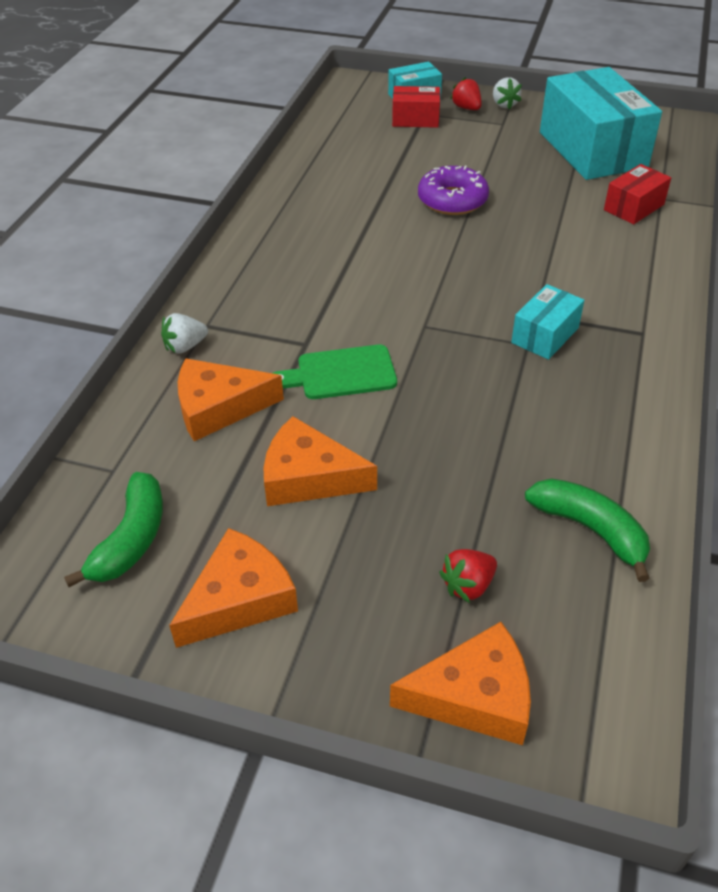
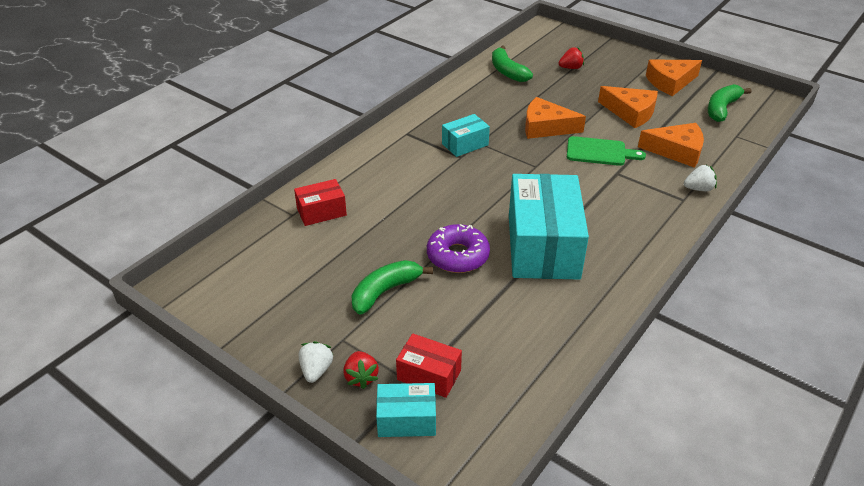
camera: 160 degrees left, 5 degrees down
orange cheese [390,622,531,745] -> orange cheese moved to [525,97,586,139]
turquoise box [540,67,662,180] -> turquoise box moved to [509,174,589,280]
none -> green banana [351,260,433,315]

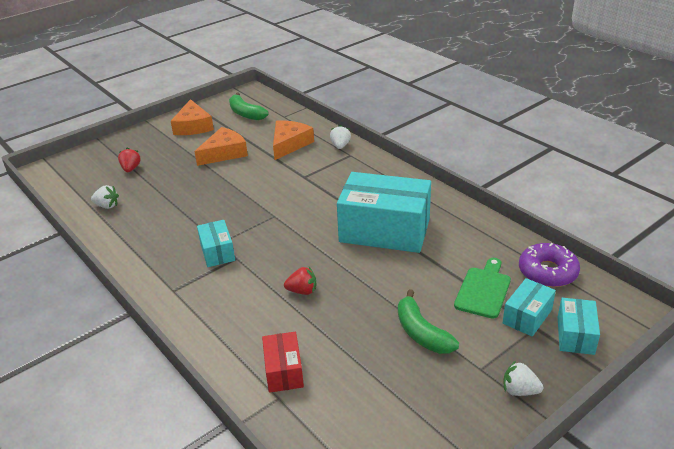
camera: 75 degrees left, 5 degrees down
red strawberry [343,351,379,389] -> red strawberry moved to [284,267,316,295]
red box [396,333,462,398] -> turquoise box [503,278,556,337]
purple donut [427,224,490,273] -> purple donut moved to [519,243,580,287]
green banana [492,45,533,82] -> white strawberry [91,185,119,209]
orange cheese [525,97,586,139] -> none
green cutting board [567,136,646,166] -> green cutting board moved to [454,258,511,319]

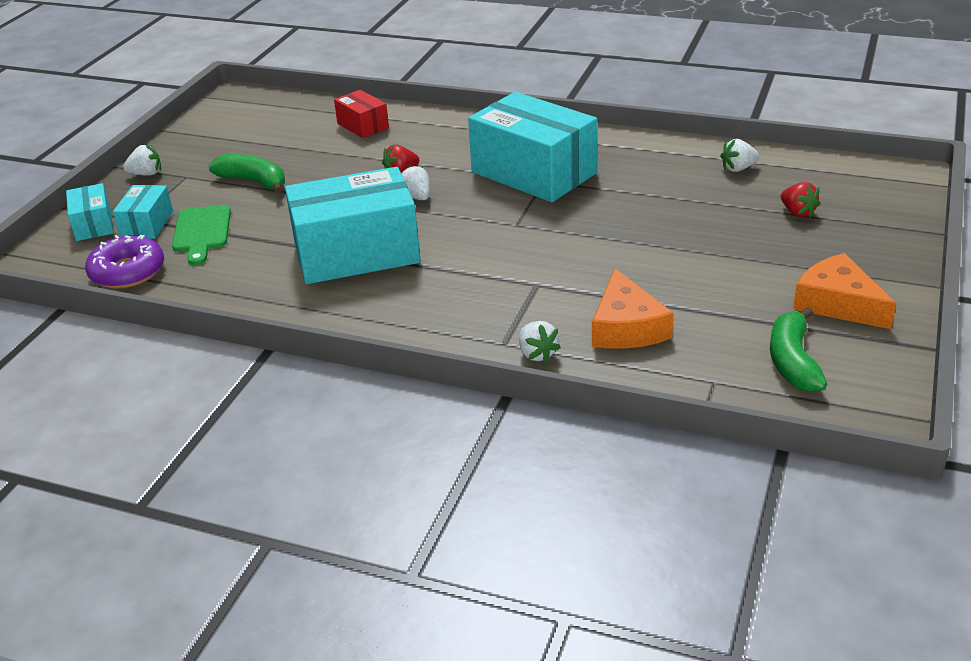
camera: 150 degrees right, 0 degrees up
orange cheese [194,127,248,166] -> none
turquoise box [197,220,235,267] -> turquoise box [468,92,597,202], size x2.07
green banana [229,93,268,120] -> green banana turned 105 degrees counterclockwise [770,307,827,392]
none -> white strawberry [401,164,430,200]

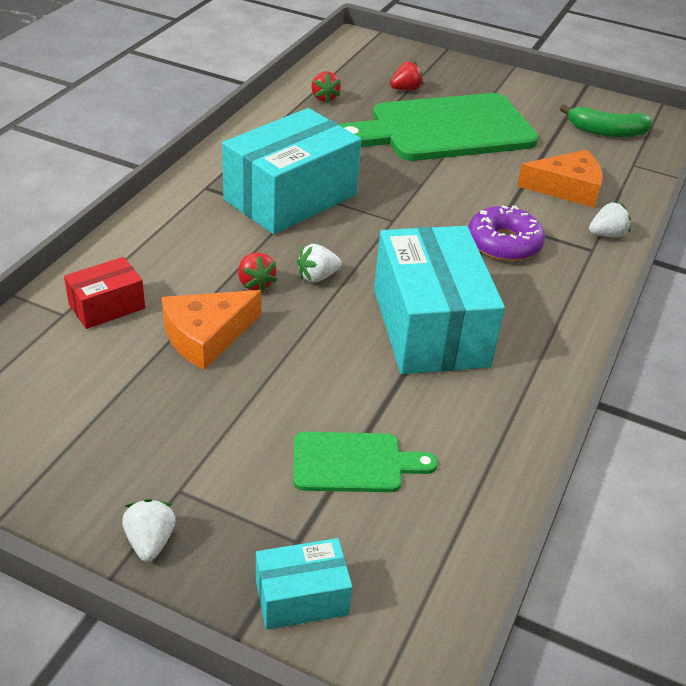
camera: 90 degrees left, 5 degrees up
purple donut [85,235,164,289] -> purple donut moved to [468,205,545,261]
turquoise box [113,185,173,239] -> none
green banana [209,154,285,194] -> none
white strawberry [720,139,759,172] -> red strawberry [311,71,341,103]
orange cheese [793,253,896,329] -> orange cheese moved to [162,290,261,370]
none -> green cutting board [339,93,539,161]

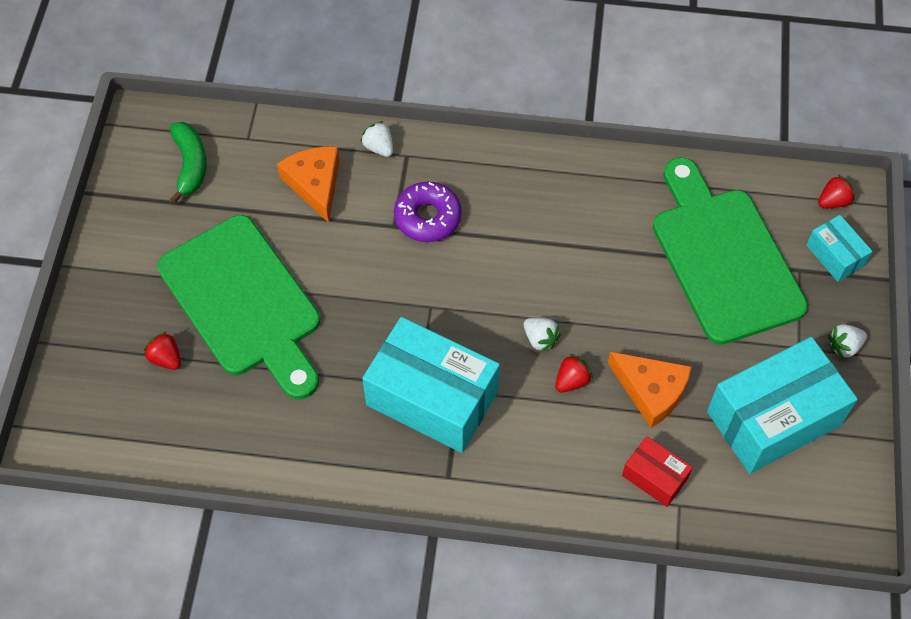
camera: 105 degrees left, 20 degrees up
green cutting board [293,432,438,492] -> green cutting board [653,157,808,345], size x2.14
red strawberry [311,71,341,103] -> red strawberry moved to [818,175,855,208]
turquoise box [374,226,505,374] -> turquoise box moved to [707,337,858,474]

